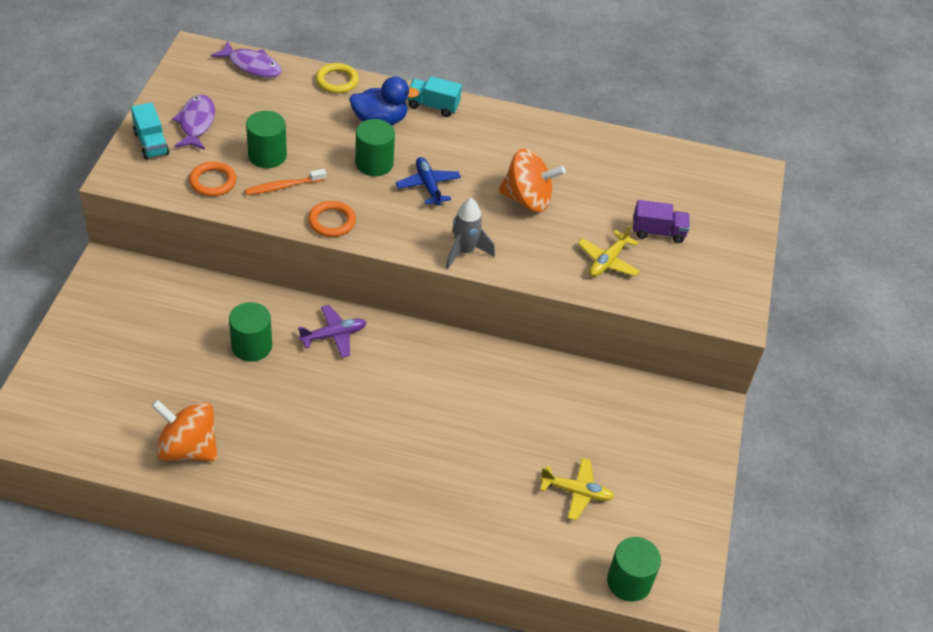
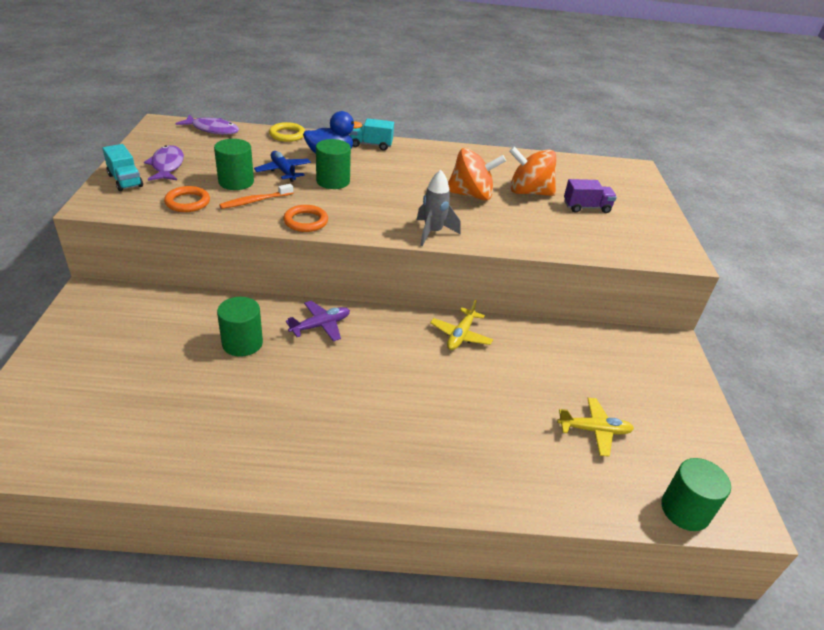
camera: 10 degrees left, 10 degrees down
orange spinning top [151,400,218,461] -> orange spinning top moved to [509,147,556,196]
blue plane [395,157,461,205] -> blue plane moved to [254,151,311,182]
yellow plane [578,225,640,277] -> yellow plane moved to [430,300,493,350]

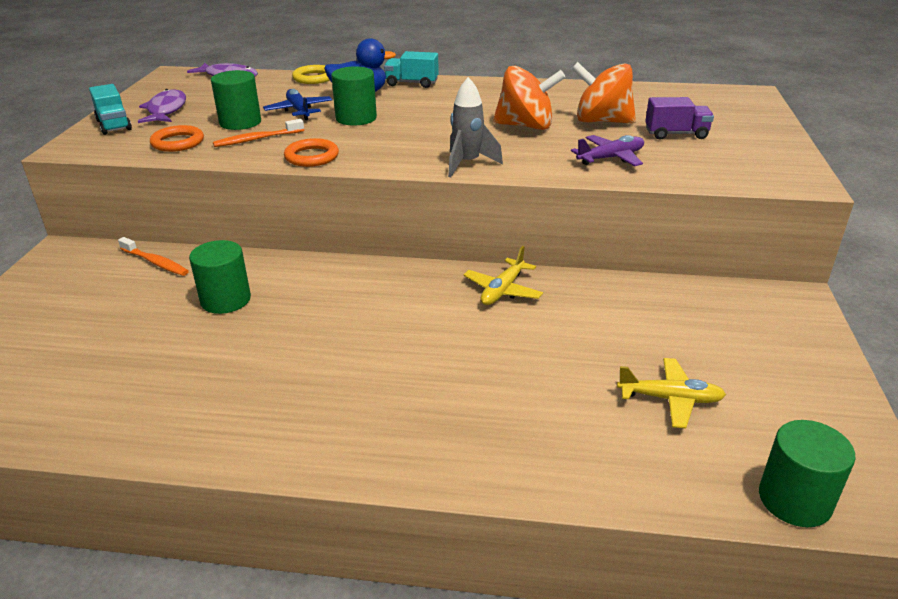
camera: 10 degrees right, 5 degrees down
purple plane [286,301,350,342] -> purple plane moved to [571,135,644,166]
none -> orange toothbrush [118,237,189,276]

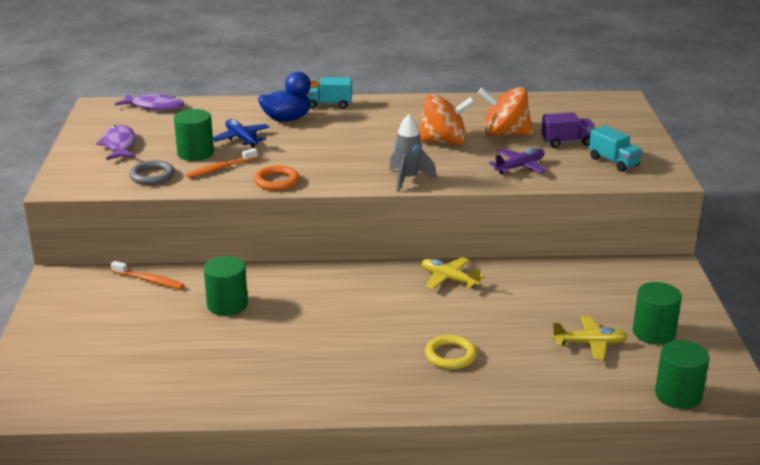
camera: 10 degrees left, 5 degrees down
turquoise truck [89,84,132,135] -> turquoise truck moved to [589,125,643,172]
orange ring [150,125,204,152] -> grey ring [129,160,175,185]
yellow ring [292,65,330,84] -> yellow ring moved to [425,335,477,369]
green cylinder [331,66,377,126] -> green cylinder moved to [633,282,682,344]
yellow plane [463,246,543,305] -> yellow plane turned 105 degrees clockwise [421,257,484,289]

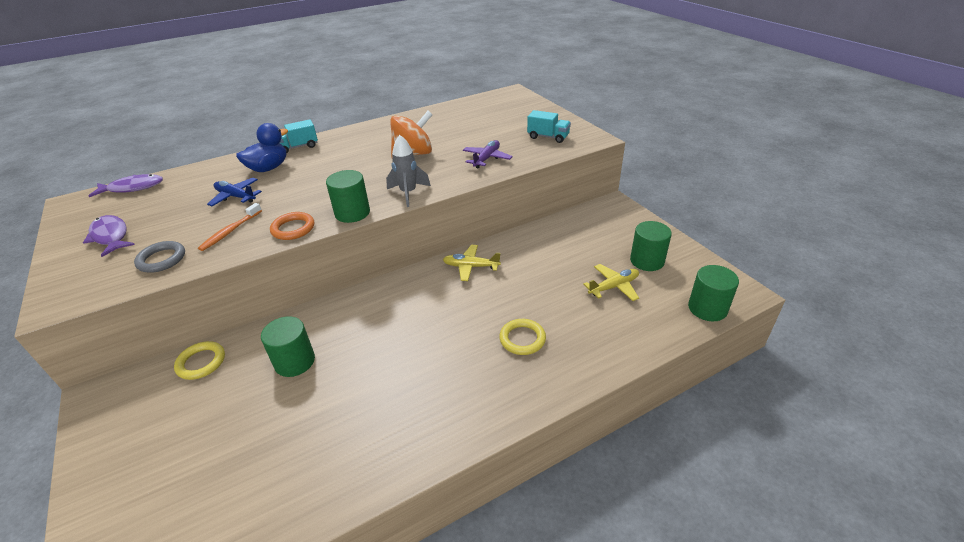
camera: 25 degrees left, 10 degrees up
orange toothbrush [111,261,184,289] -> yellow ring [174,341,225,380]
green cylinder [174,109,214,161] -> green cylinder moved to [326,170,370,223]
orange spinning top [478,87,533,136] -> none
purple truck [541,112,596,148] -> none

